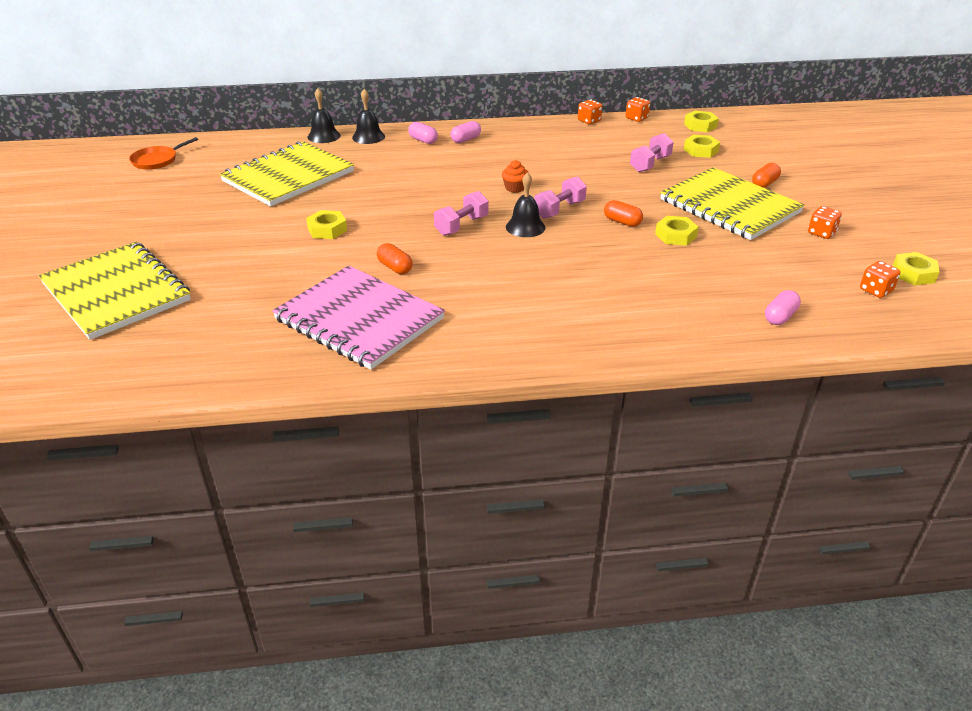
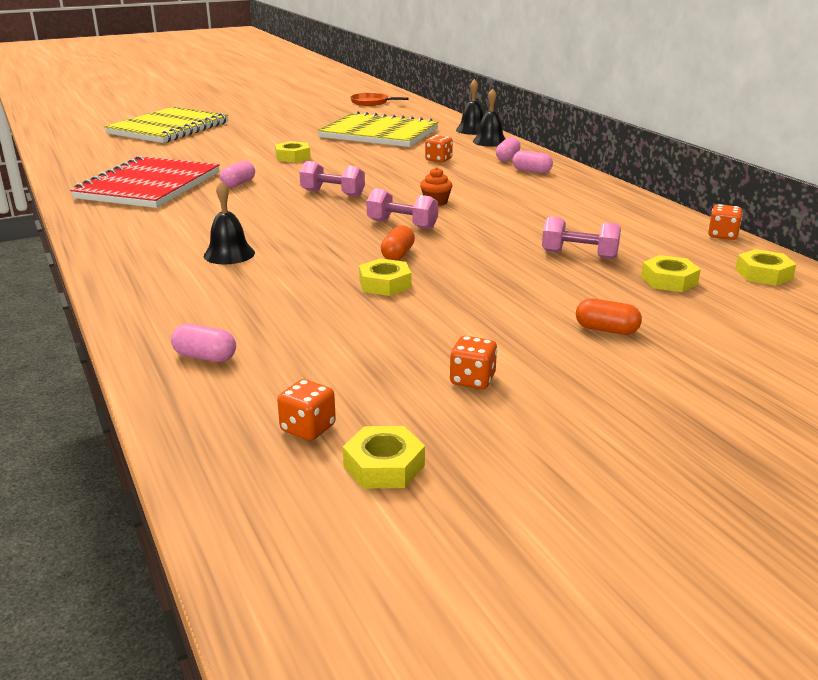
camera: 70 degrees right, 10 degrees down
pink notebook [272,266,445,370] -> red notebook [70,156,220,208]
orange capsule [377,243,413,274] -> pink capsule [220,161,255,188]
black bell [506,172,545,237] -> black bell moved to [204,181,255,265]
orange dice [578,100,602,124] -> orange dice moved to [425,135,453,162]
yellow notebook [660,167,805,240] -> none

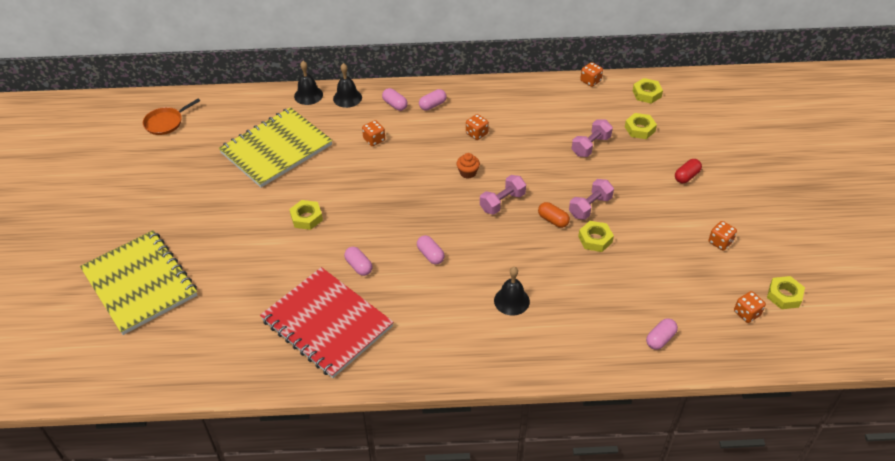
camera: 65 degrees left, 20 degrees up
pink dumbbell [299,161,365,197] -> pink dumbbell moved to [569,179,614,220]
orange capsule [576,298,642,335] -> red capsule [675,159,702,183]
none -> pink capsule [417,235,445,265]
none -> orange dice [466,114,489,140]

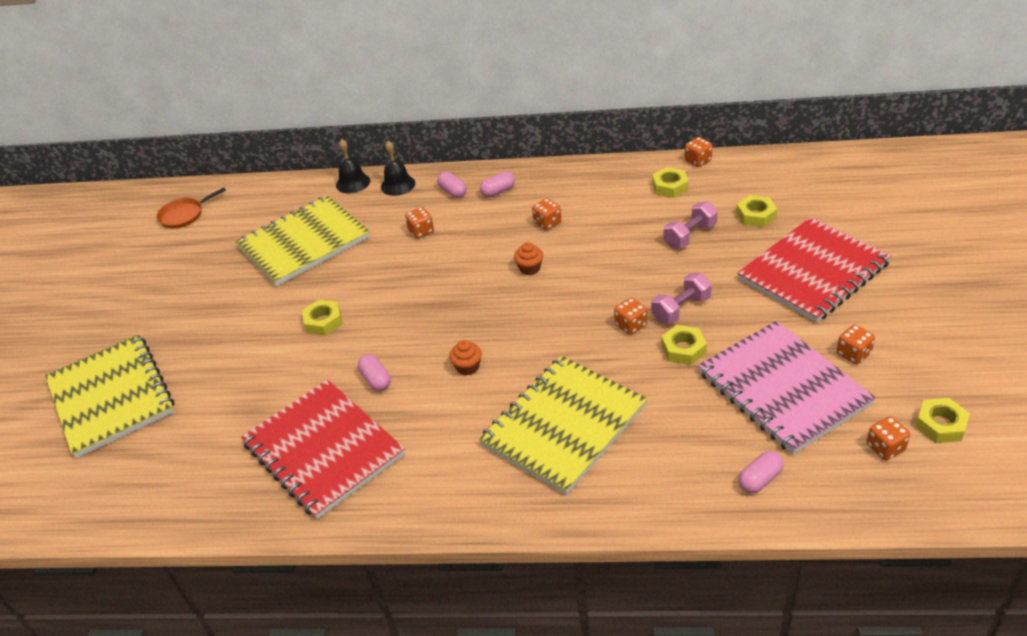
camera: 10 degrees right, 5 degrees down
pink capsule [417,235,445,265] -> orange cupcake [449,340,482,375]
pink dumbbell [480,175,526,215] -> none
black bell [494,267,530,316] -> yellow notebook [479,356,647,495]
orange capsule [538,202,570,228] -> orange dice [614,298,647,335]
yellow nut [633,78,663,104] -> yellow nut moved to [652,167,688,198]
red capsule [675,159,702,183] -> red notebook [737,217,891,323]
none -> pink notebook [698,321,876,455]

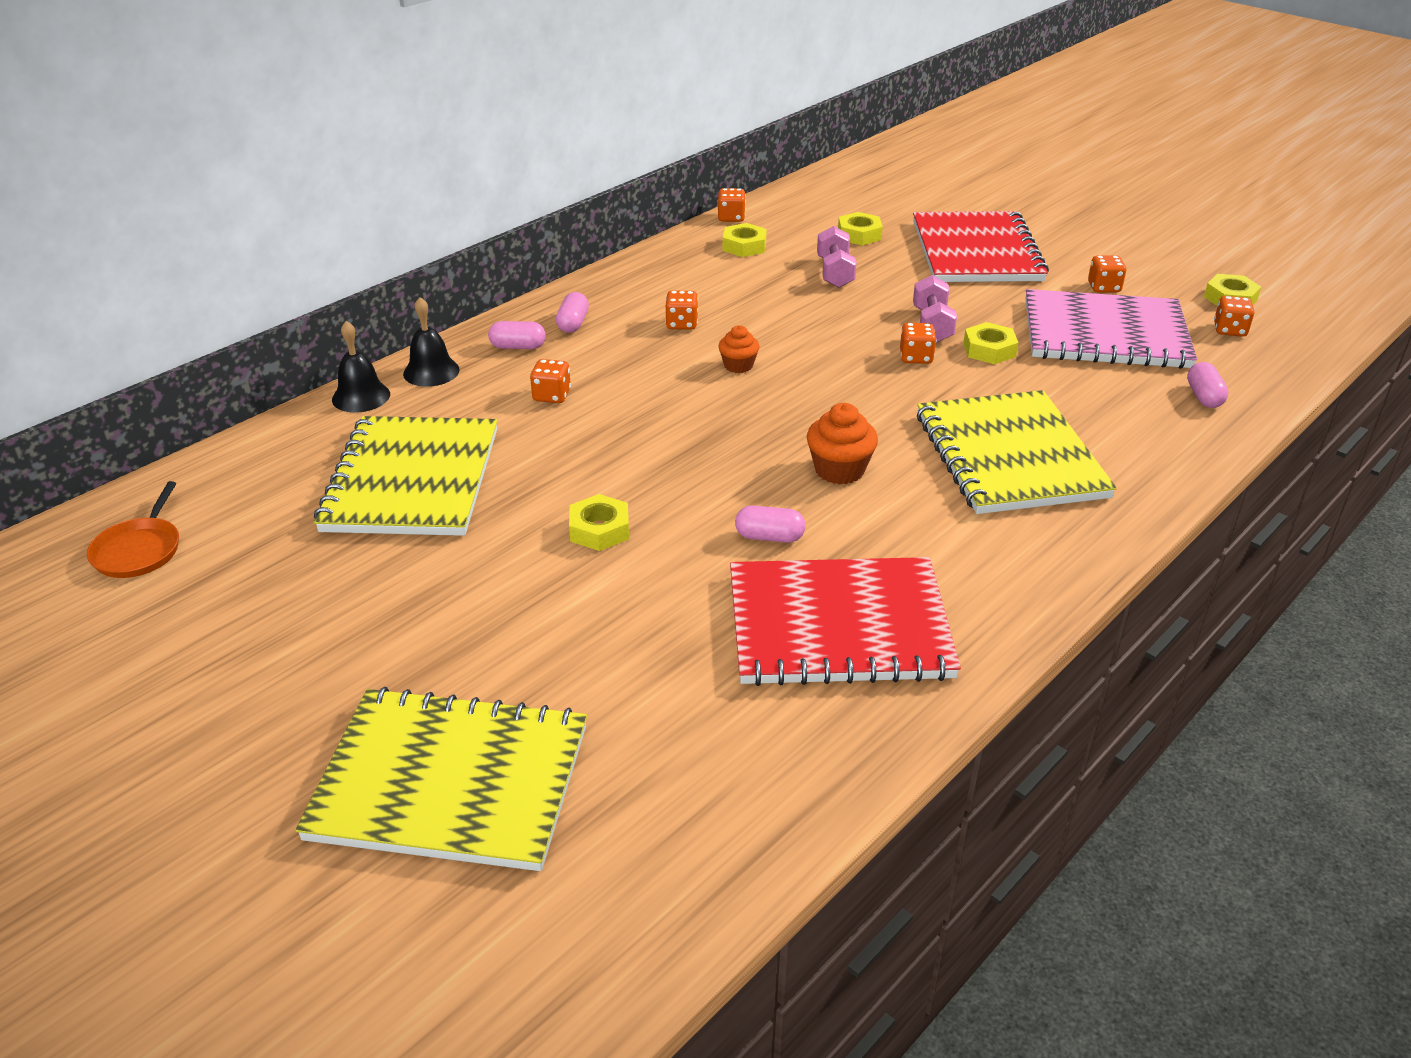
camera: 55 degrees left, 5 degrees down
orange cupcake [449,340,482,375] -> orange cupcake [807,403,878,484], size x1.53

